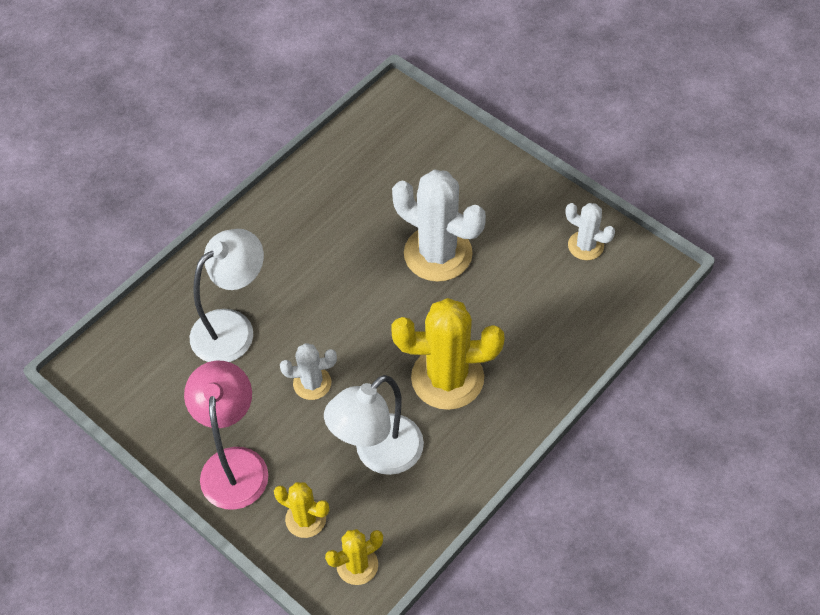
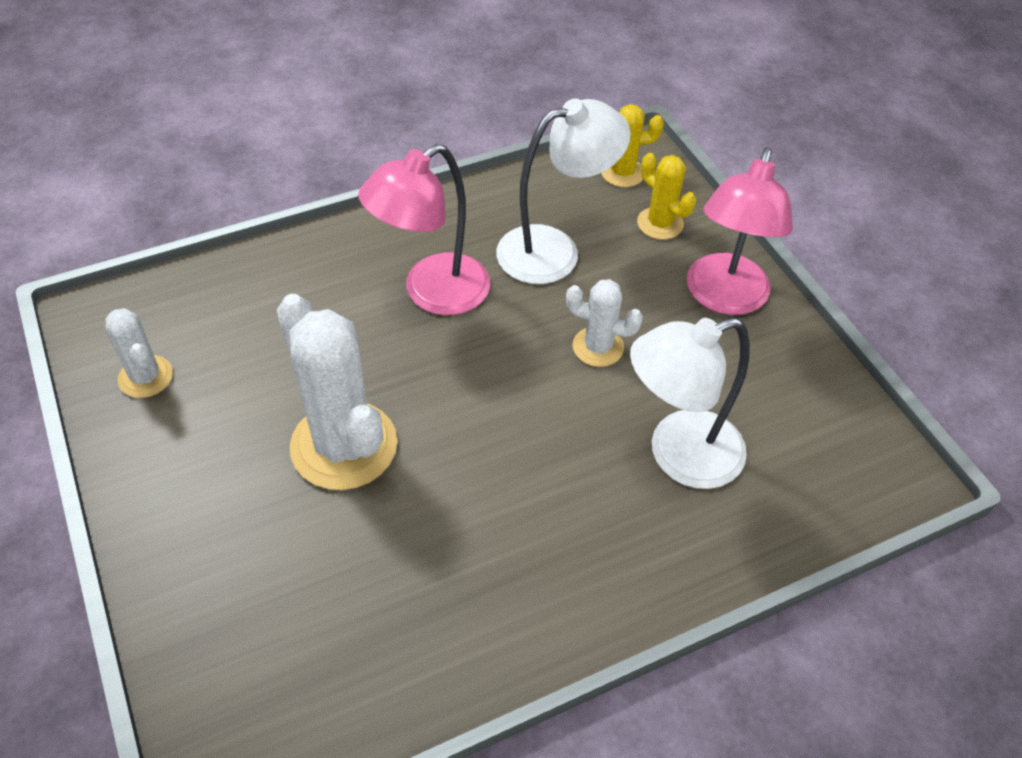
camera: 160 degrees left, 5 degrees down
yellow cactus [391,298,504,410] -> pink lamp [358,144,490,315]

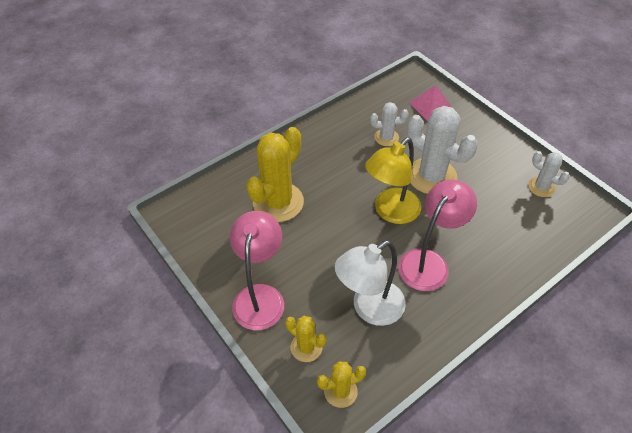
camera: 170 degrees right, 0 degrees up
white cactus [566,279,643,367] -> white cactus moved to [370,102,409,146]
white lamp [630,318,750,489] -> yellow cactus [246,127,304,222]
none -> yellow lamp [365,137,421,224]
none -> pink pyramid [409,85,452,121]

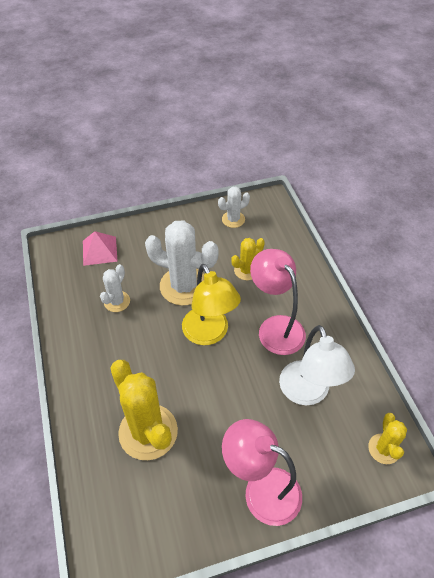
camera: 70 degrees left, 0 degrees up
yellow cactus [285,316,326,362] -> yellow cactus moved to [231,238,265,280]
white cactus [407,106,478,194] -> white cactus turned 45 degrees clockwise [145,220,219,306]

